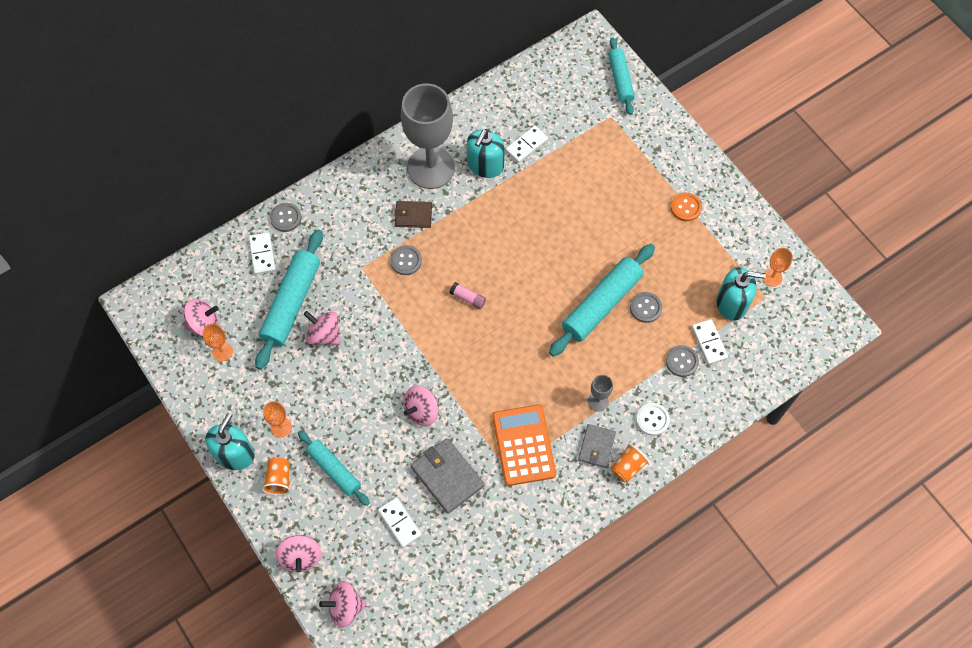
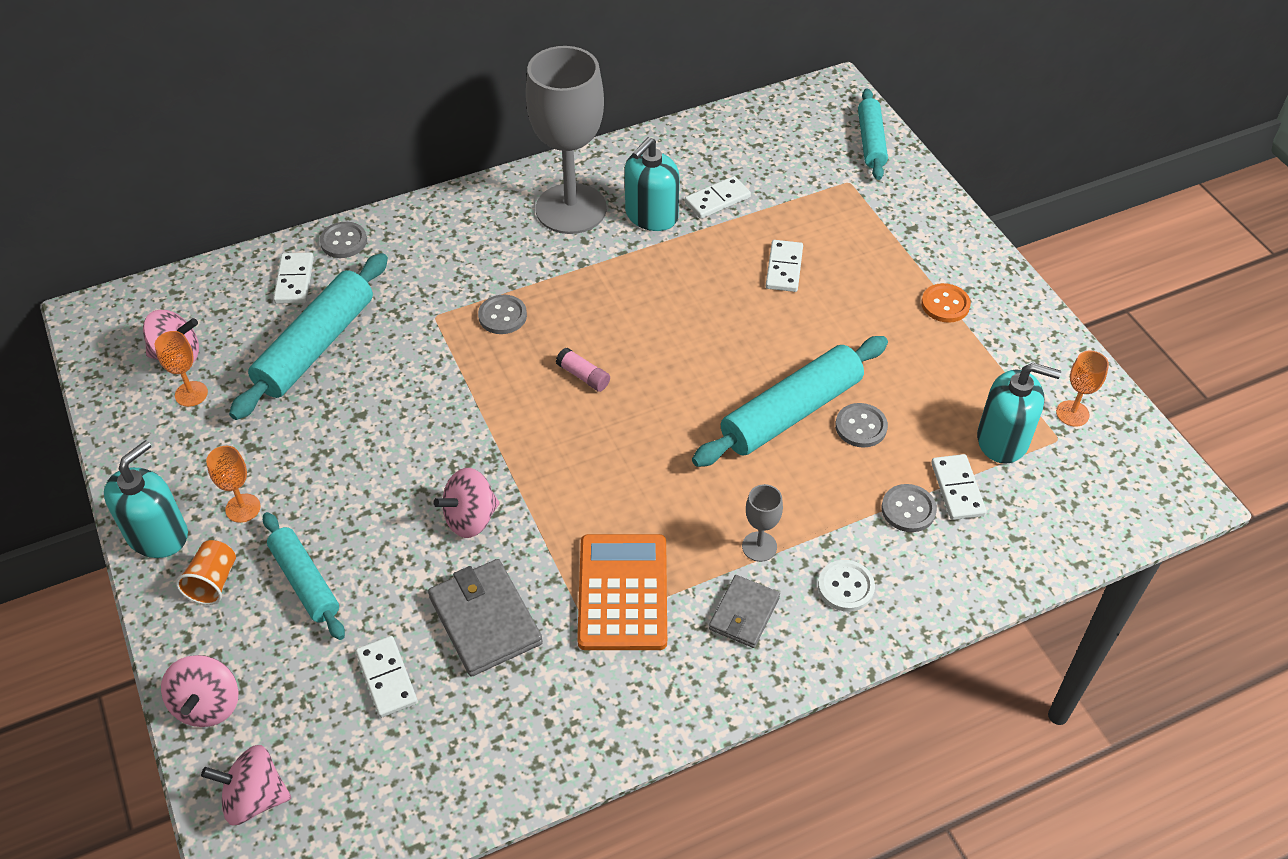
camera: 10 degrees right, 15 degrees down
pink spinning top [304,311,340,345] -> none
brown wallet [394,201,432,228] -> none
orange cup [611,444,649,482] -> none
none -> white domino [766,240,803,292]

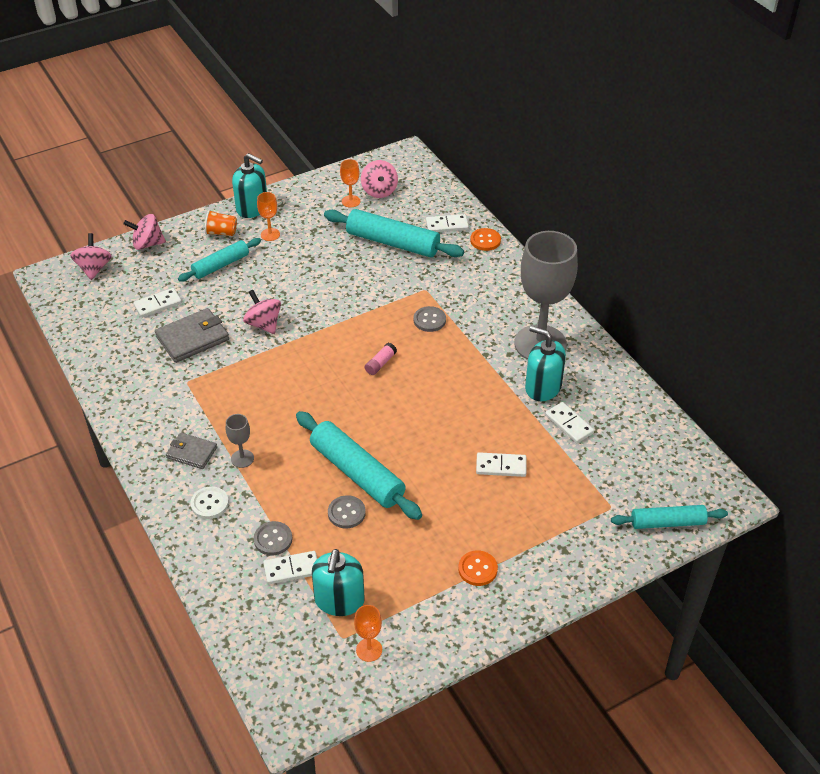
camera: 85 degrees right, 5 degrees down
grey button [320,222,367,258] -> orange button [470,228,501,251]
orange calculator [577,534,667,650] -> none

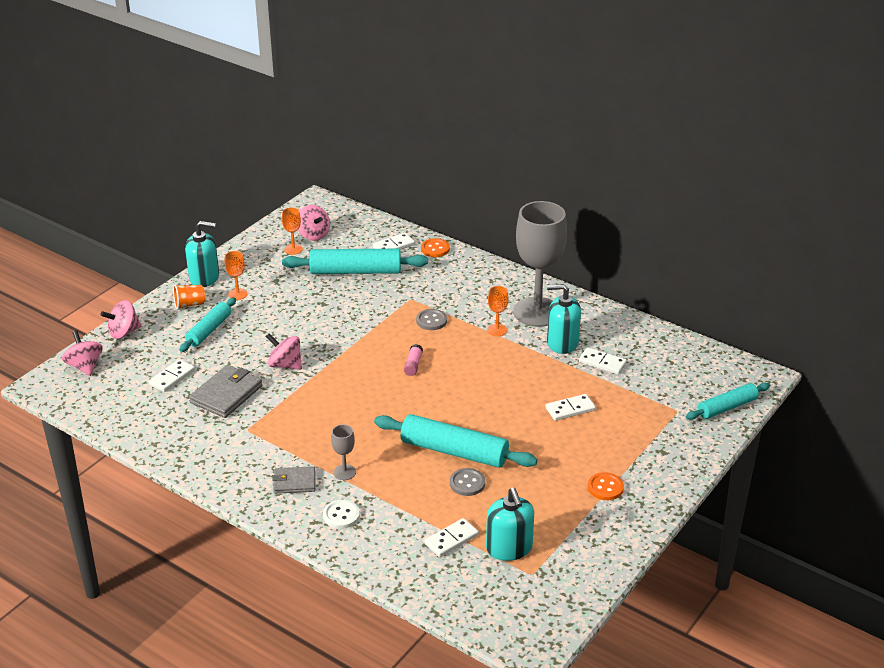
camera: 25 degrees left, 10 degrees down
grey button [254,521,292,555] -> none
orange goblet [354,605,382,662] -> orange goblet moved to [487,286,508,336]

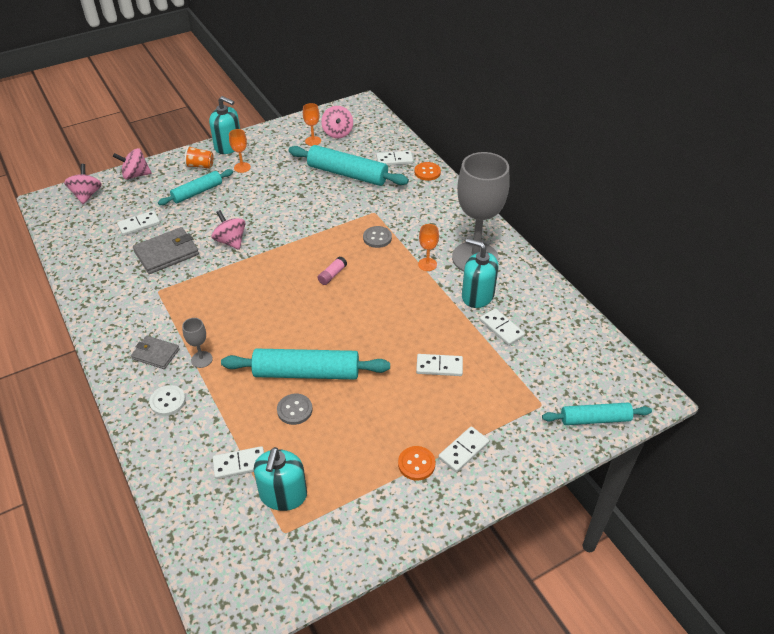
camera: 25 degrees right, 10 degrees up
turquoise rolling pin [374,414,537,468] -> turquoise rolling pin turned 45 degrees counterclockwise [221,349,390,380]
none -> white domino [438,426,489,472]

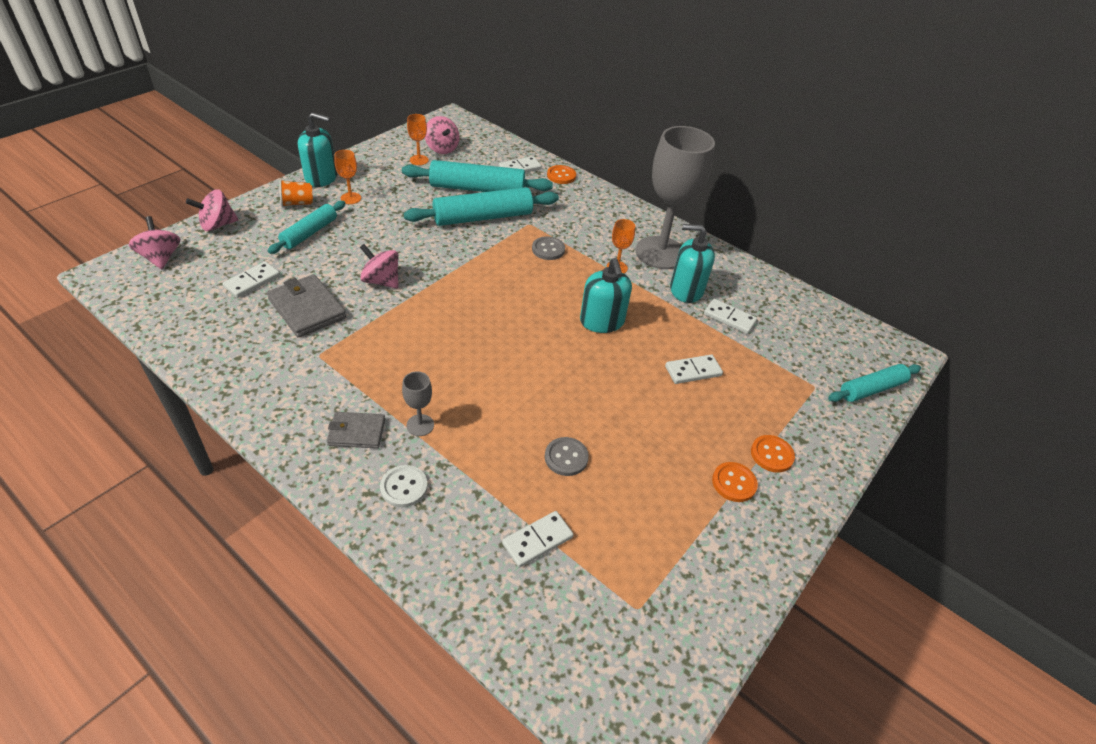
camera: 25 degrees left, 0 degrees up
grey wallet [133,227,199,274] -> grey wallet turned 75 degrees counterclockwise [267,274,346,338]
turquoise rolling pin [221,349,390,380] -> turquoise rolling pin moved to [404,187,559,226]
turquoise soap dispenser [254,447,307,511] -> turquoise soap dispenser moved to [580,258,632,333]
pink glue stick [318,256,347,285] -> none
white domino [438,426,489,472] -> orange button [751,435,795,473]

